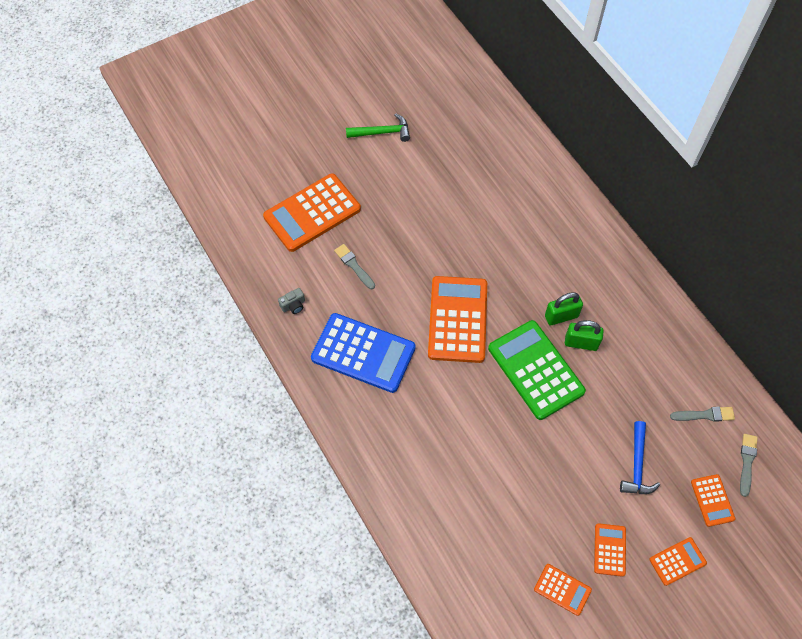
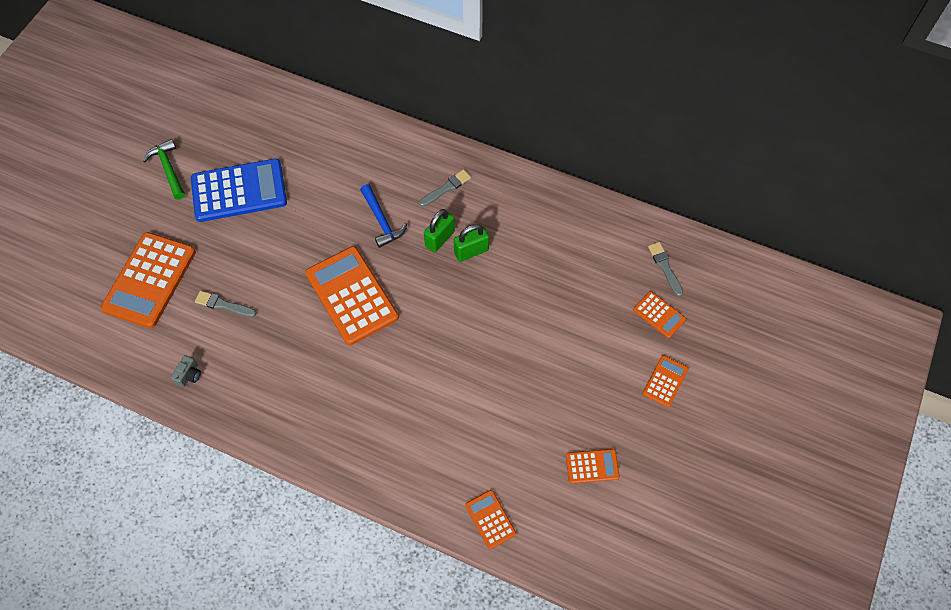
camera: 35 degrees left, 0 degrees up
blue calculator [311,313,416,393] -> blue calculator moved to [191,159,287,222]
green hammer [346,113,410,142] -> green hammer turned 75 degrees counterclockwise [143,139,185,200]
green calculator [488,320,586,420] -> none
orange calculator [594,523,626,577] -> orange calculator moved to [465,490,516,549]
blue hammer [620,421,660,494] -> blue hammer moved to [360,184,407,248]
grey brush [670,407,735,422] -> grey brush moved to [419,169,471,207]

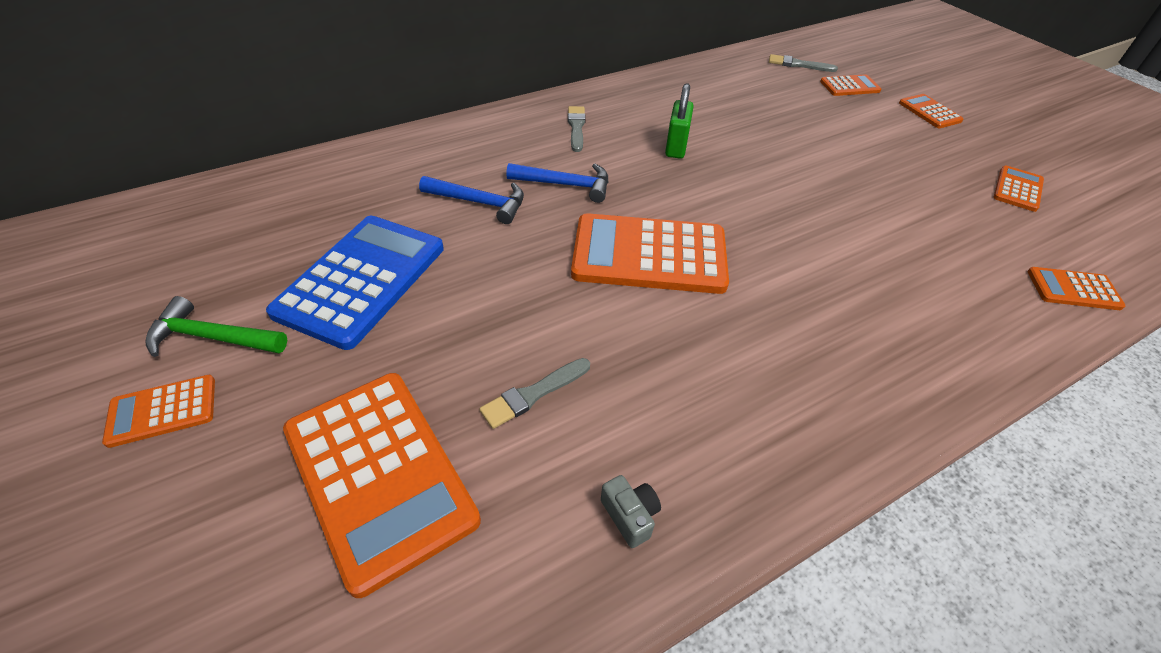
camera: 55 degrees left, 15 degrees down
green padlock [424,209,455,253] -> none
none -> orange calculator [102,375,215,448]
none -> blue hammer [419,176,524,224]

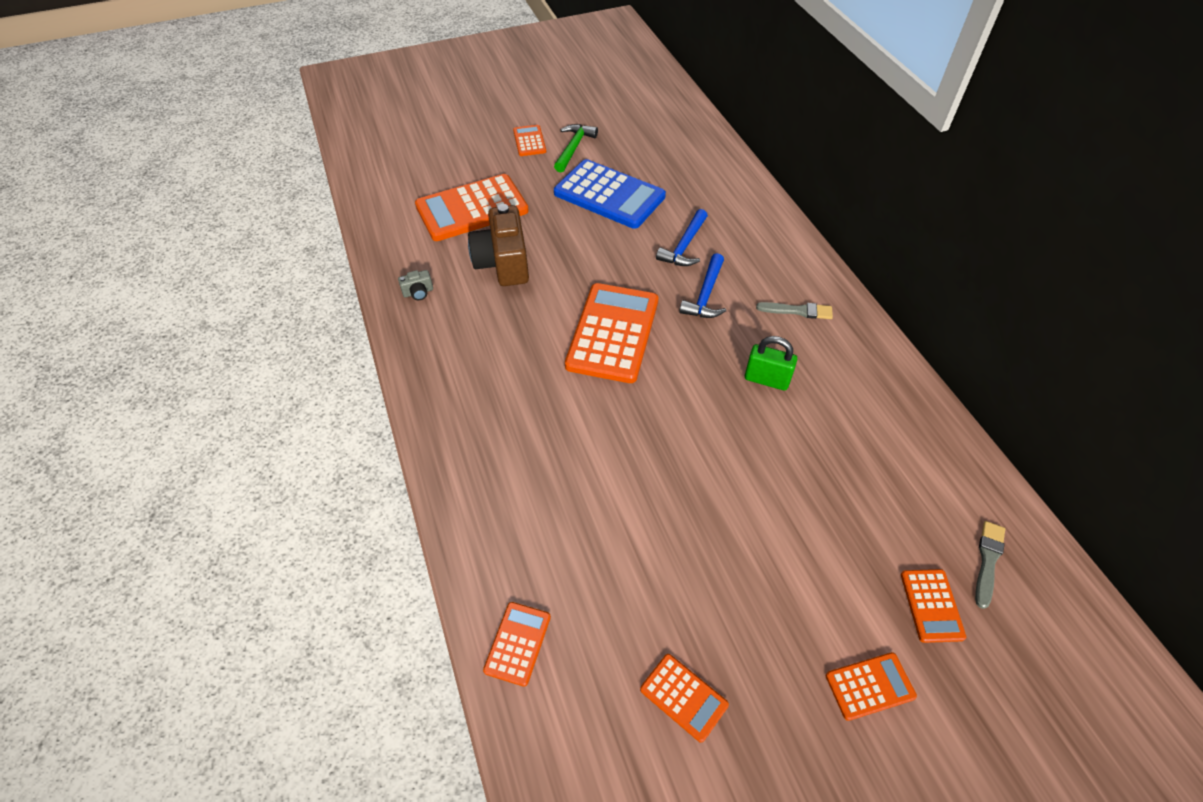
camera: 100 degrees right, 5 degrees up
grey brush [479,358,590,429] -> brown camera [468,204,529,286]

